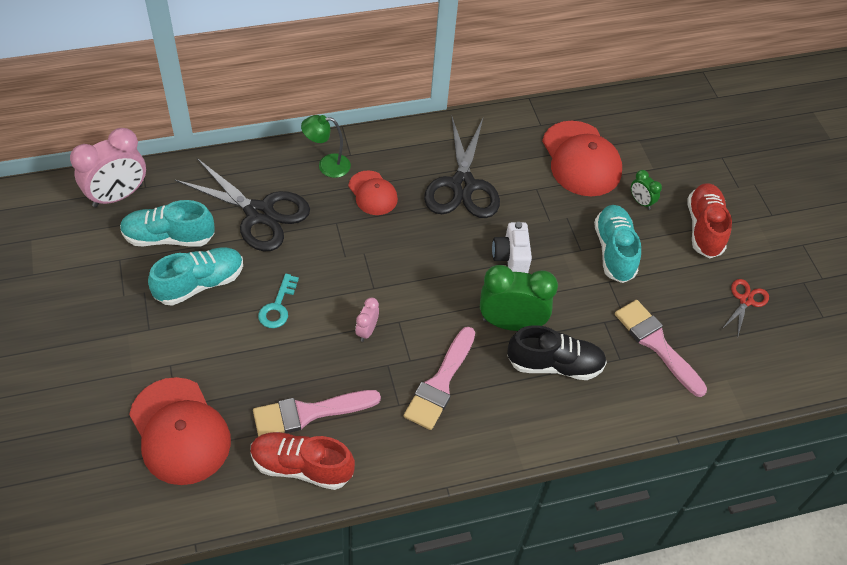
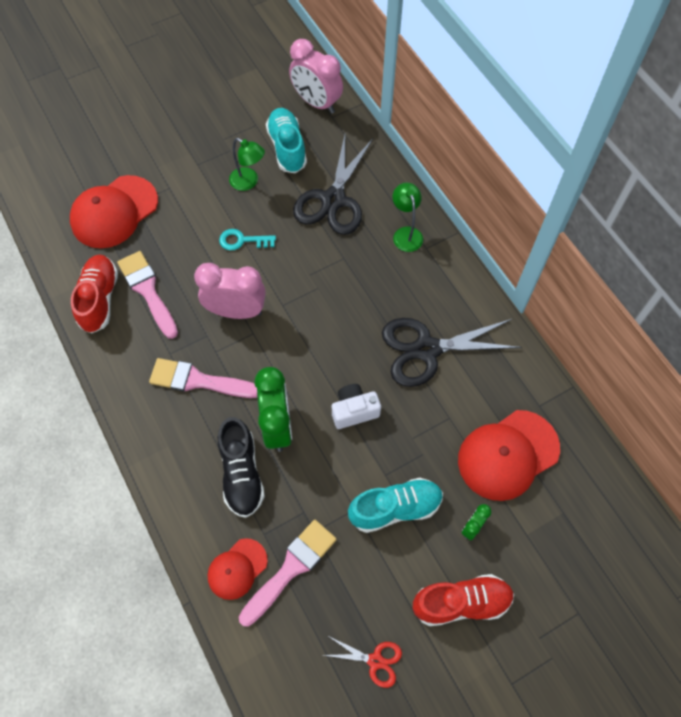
camera: 80 degrees right, 10 degrees up
turquoise shoe [148,247,243,306] -> green lamp [229,138,265,191]
red cap [348,171,398,215] -> red cap moved to [208,538,268,600]
pink clock [355,297,379,342] -> pink clock [194,263,266,319], size x2.09

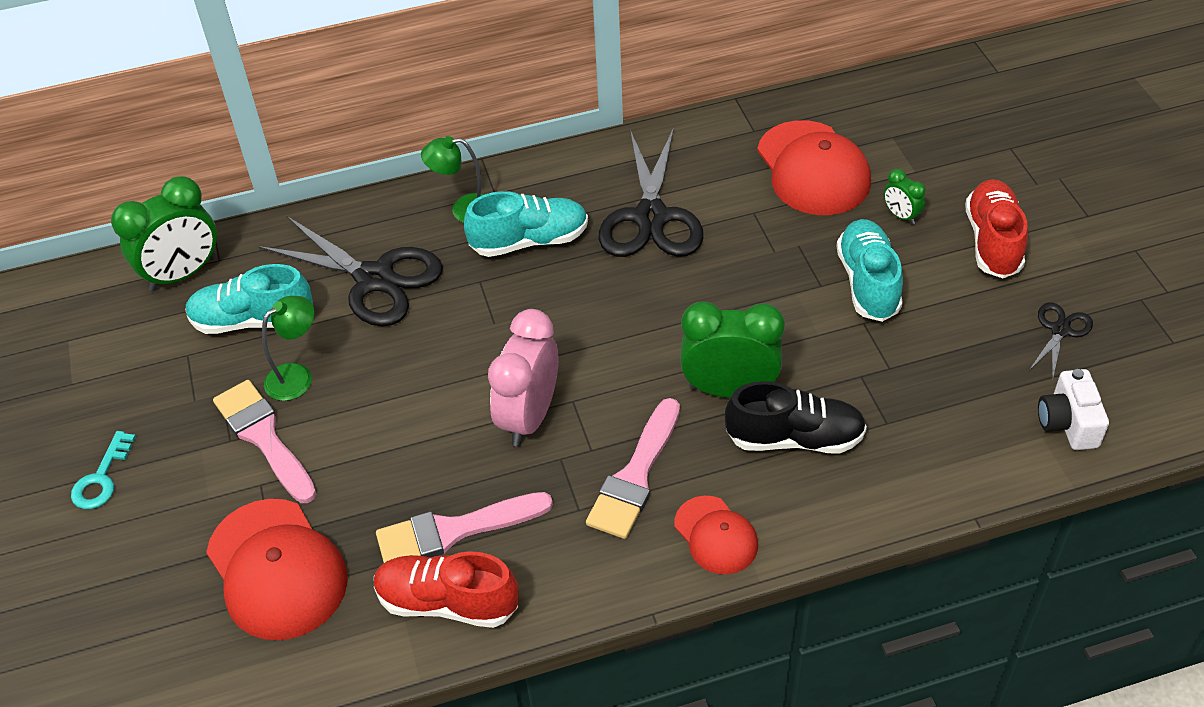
camera: 75 degrees left, 15 degrees down
red cap [208,538,268,600] -> red cap moved to [675,496,758,574]
turquoise key [219,229,276,250] -> turquoise key moved to [71,431,136,509]
pink brush [239,520,337,627] -> pink brush moved to [213,380,316,503]
pink clock [289,39,343,114] -> green clock [111,176,217,291]
red scissors [324,637,402,688] -> black scissors [1029,302,1093,381]
white camera [332,384,381,429] -> white camera moved to [1038,369,1109,450]
none -> turquoise shoe [464,191,588,257]

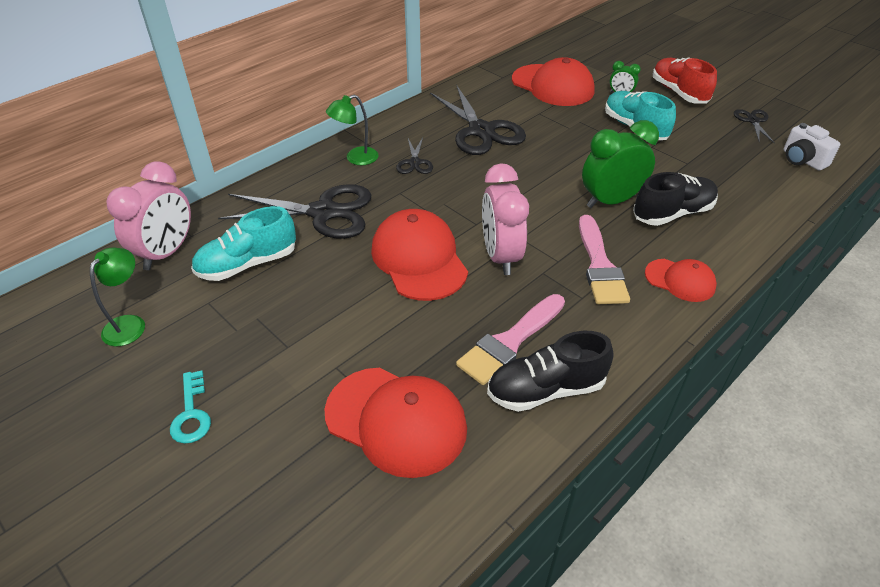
camera: 30 degrees left, 5 degrees down
green clock [111,176,217,291] -> pink clock [107,161,191,270]
pink brush [213,380,316,503] -> none
green lamp [262,296,314,401] -> green lamp moved to [90,248,145,346]
red shoe [374,551,519,628] -> black shoe [487,331,614,412]
turquoise shoe [464,191,588,257] -> black scissors [396,137,433,174]
none -> red cap [371,209,468,301]

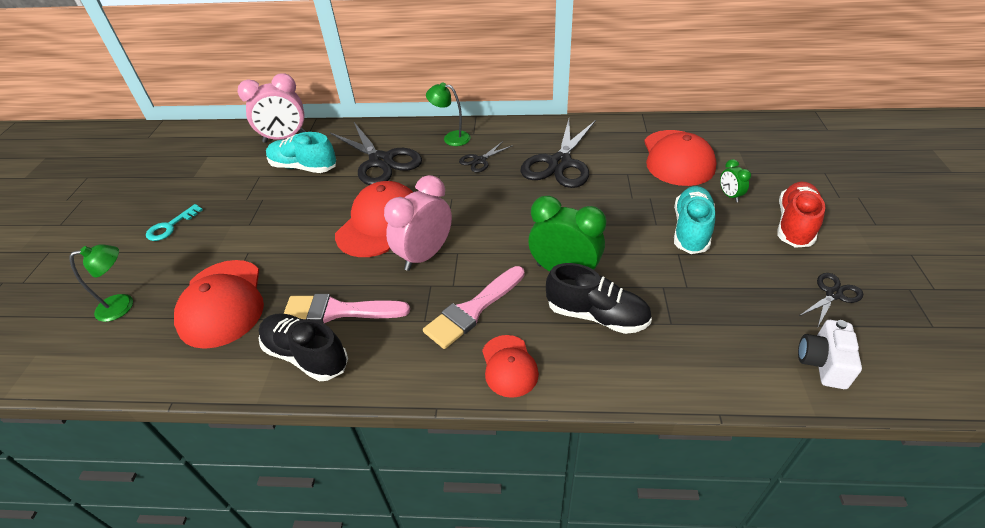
camera: 50 degrees right, 0 degrees up
green lamp [90,248,145,346] -> green lamp moved to [70,244,133,322]

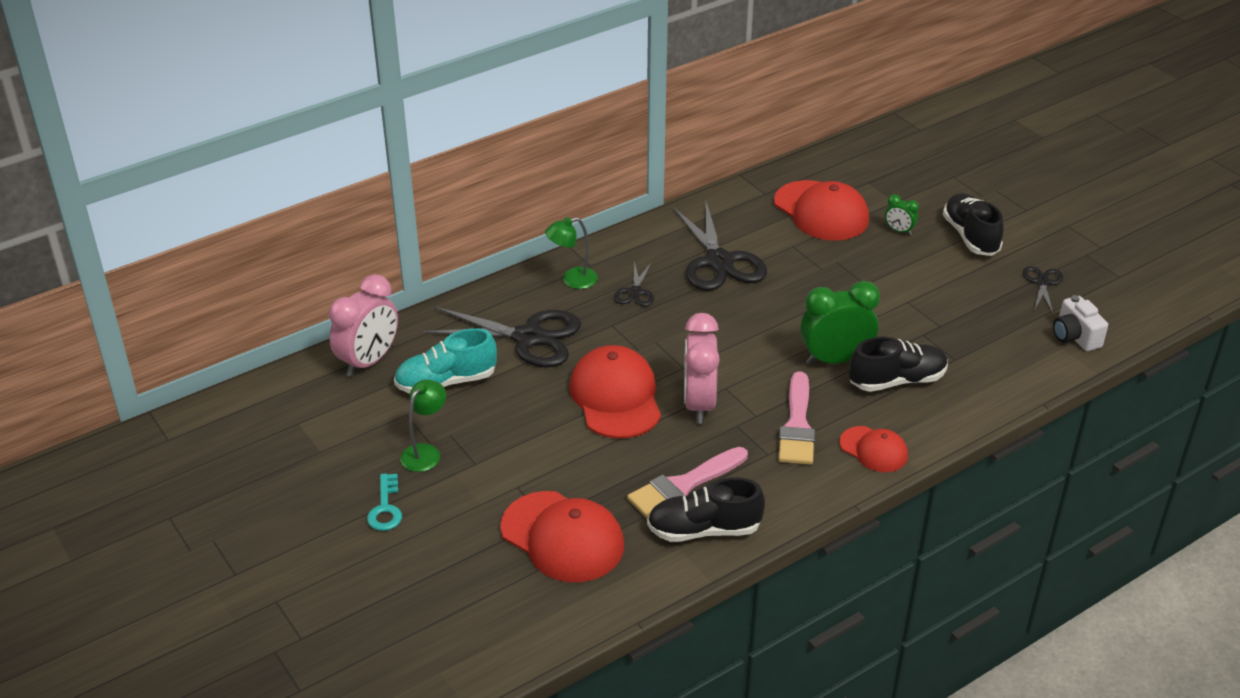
camera: 40 degrees left, 5 degrees down
green lamp [70,244,133,322] -> green lamp moved to [400,380,446,472]
turquoise shoe [674,186,715,254] -> none
red shoe [778,182,826,248] -> black shoe [943,193,1004,256]

